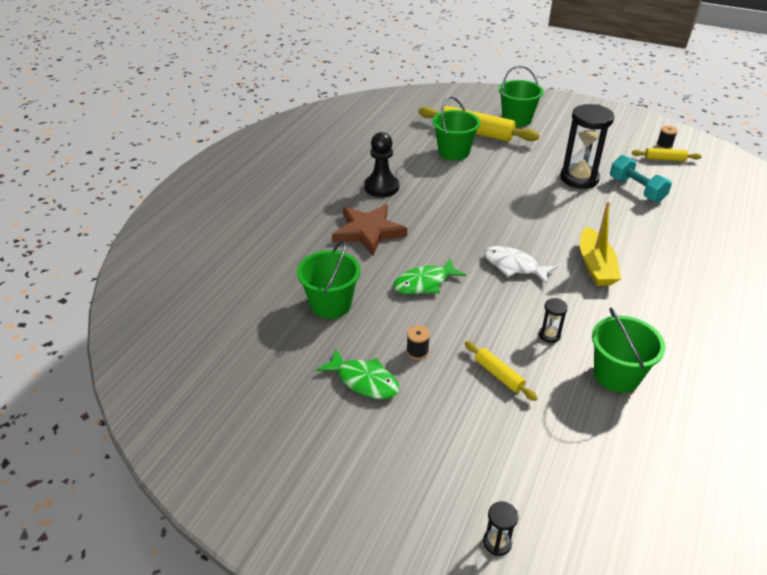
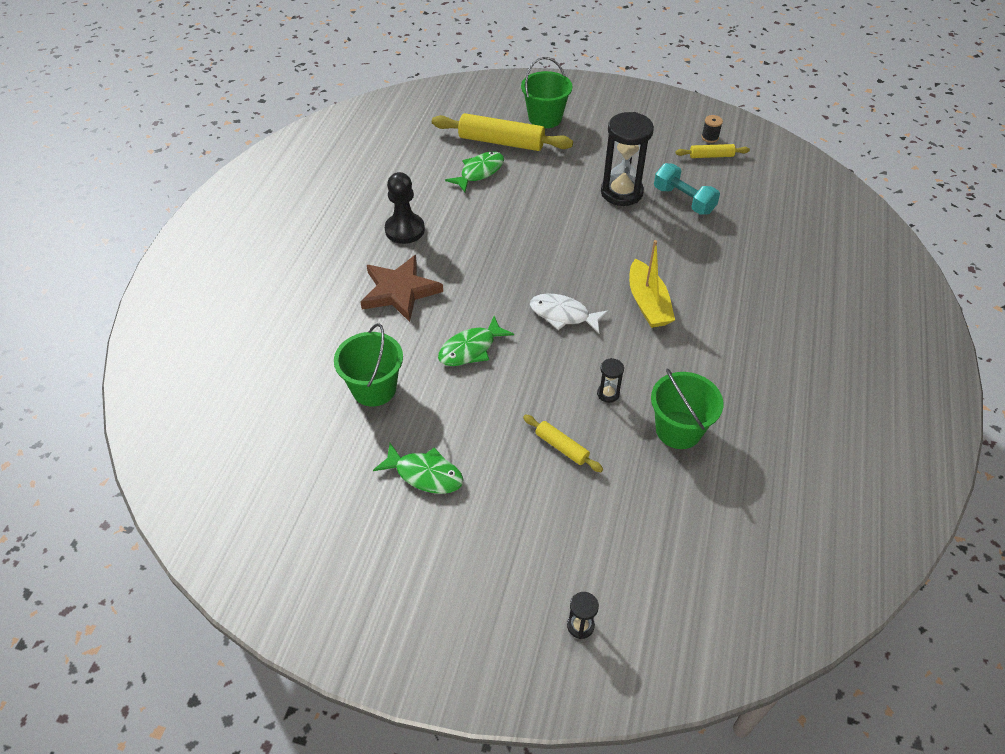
camera: 10 degrees left, 10 degrees up
black spool [406,325,430,360] -> none
green bucket [432,96,480,161] -> green fish [445,152,504,192]

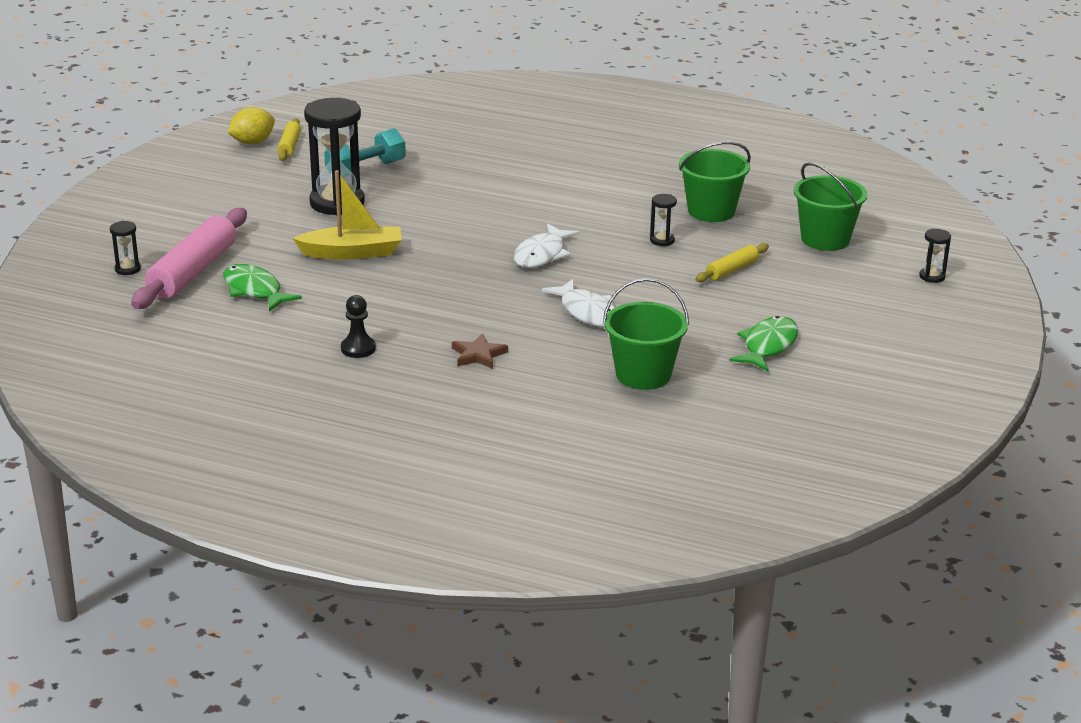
camera: 85 degrees left, 20 degrees down
brown star [360,255,443,322] -> brown star [452,333,508,369], size x0.51
black pawn [385,172,425,244] -> black pawn [341,295,376,358], size x0.62
yellow rolling pin [432,113,573,151] -> pink rolling pin [131,208,247,309]
green fish [438,316,514,366] -> white fish [541,279,615,327]
green bucket [521,57,572,128] -> green bucket moved to [794,162,867,251]
yellow boat [629,240,675,328] -> yellow boat moved to [292,170,402,259]
black spool [701,115,723,143] -> yellow lemon [227,107,275,144]
none -> black hourglass [110,221,141,275]

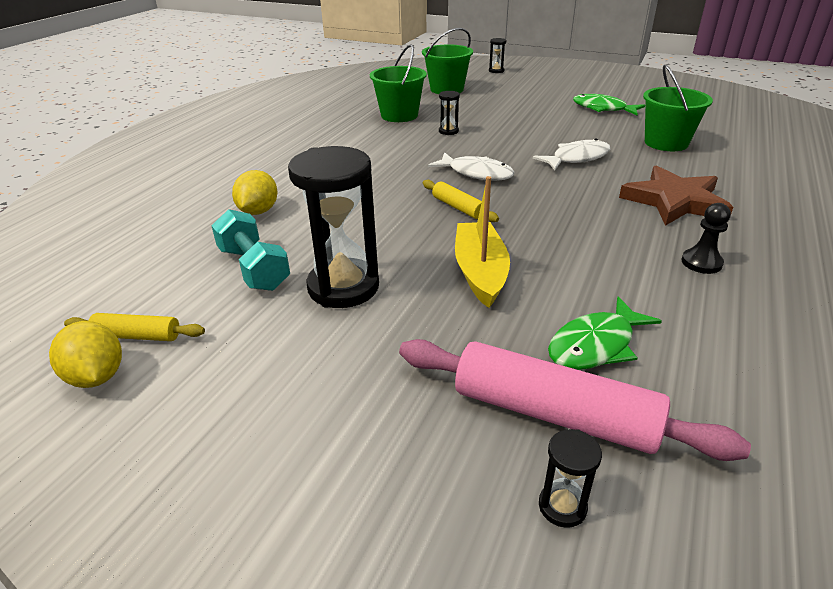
camera: 85 degrees left, 5 degrees up
brown star [452,333,508,369] -> brown star [619,165,733,226], size x1.95
yellow rolling pin [695,243,769,282] -> yellow rolling pin moved to [423,180,499,222]
none -> yellow lemon [232,170,277,215]

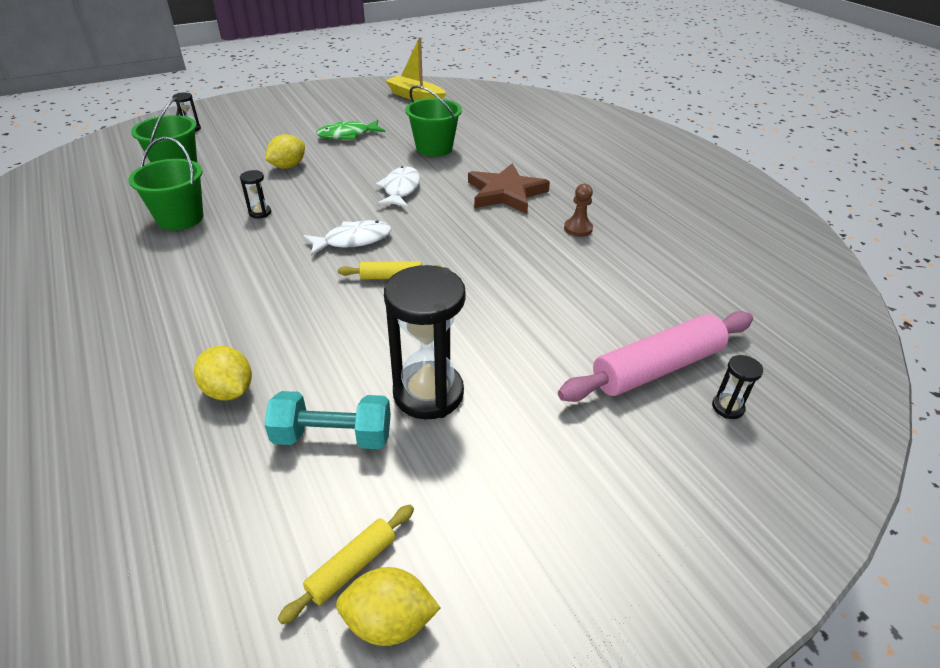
camera: 55 degrees left, 5 degrees up
yellow boat [455,176,510,308] -> yellow boat moved to [386,37,446,101]
green fish [548,296,662,370] -> none
black pawn [682,203,731,274] -> brown pawn [564,184,593,237]
none -> yellow lemon [265,134,305,169]

